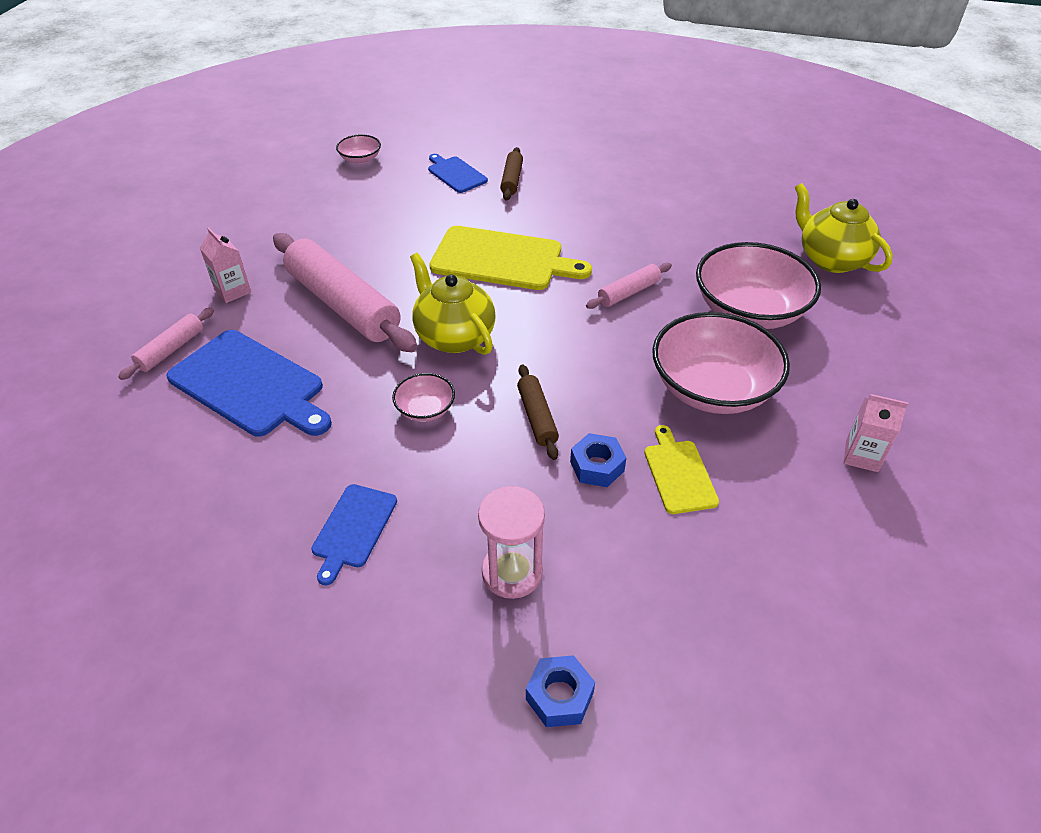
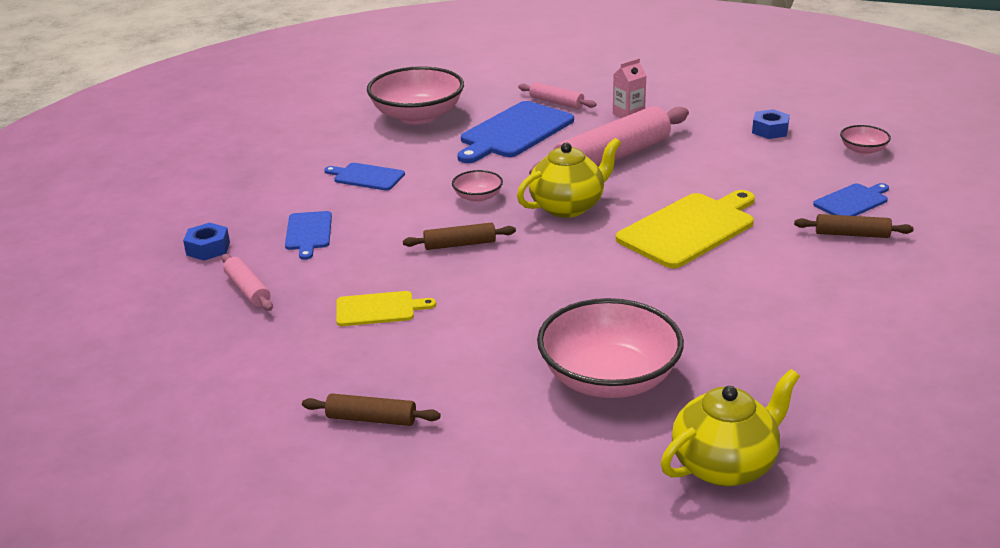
camera: 95 degrees right, 15 degrees down
yellow cutting board [429,226,592,290] -> yellow cutting board turned 150 degrees counterclockwise [616,190,755,268]
pink hourglass [478,486,545,599] -> blue cutting board [285,211,332,260]
blue nut [570,433,626,487] -> blue nut moved to [752,109,790,139]
pink rolling pin [586,263,672,309] -> pink rolling pin moved to [222,254,273,311]
pink bowl [652,312,790,414] -> pink bowl moved to [367,66,464,124]
pink carton [844,394,908,472] -> brown rolling pin [302,394,441,426]

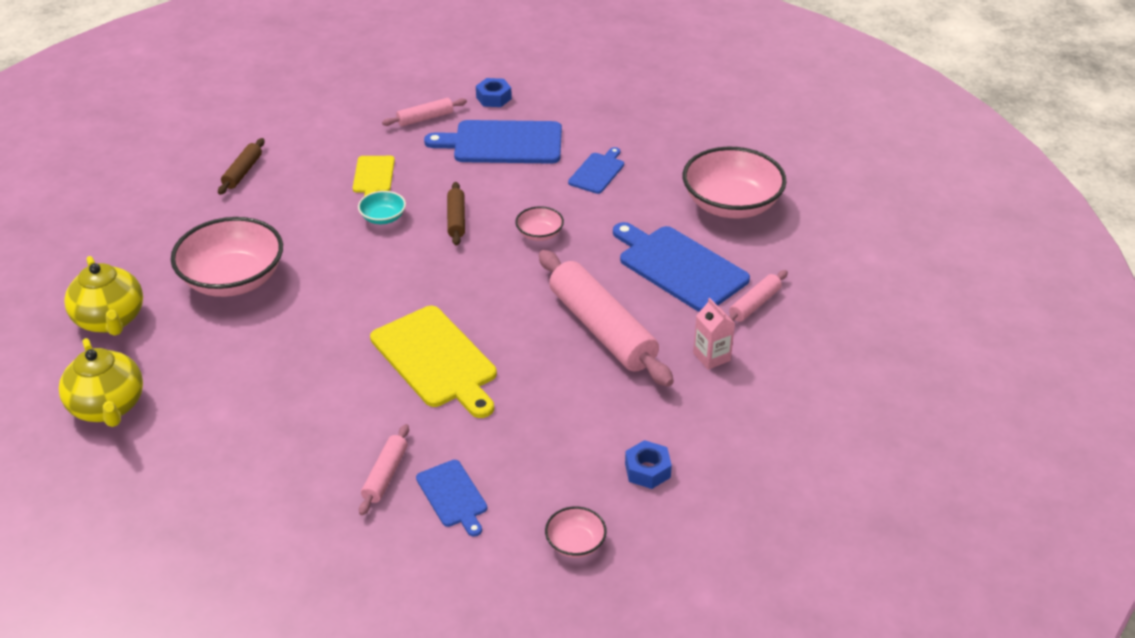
camera: 95 degrees right, 10 degrees up
blue cutting board [285,211,332,260] -> blue cutting board [424,120,562,164], size x1.85
yellow teapot [517,138,621,218] -> yellow teapot moved to [59,338,143,427]
brown rolling pin [794,214,914,238] -> pink rolling pin [359,424,409,515]
none -> turquoise bowl [358,191,406,224]

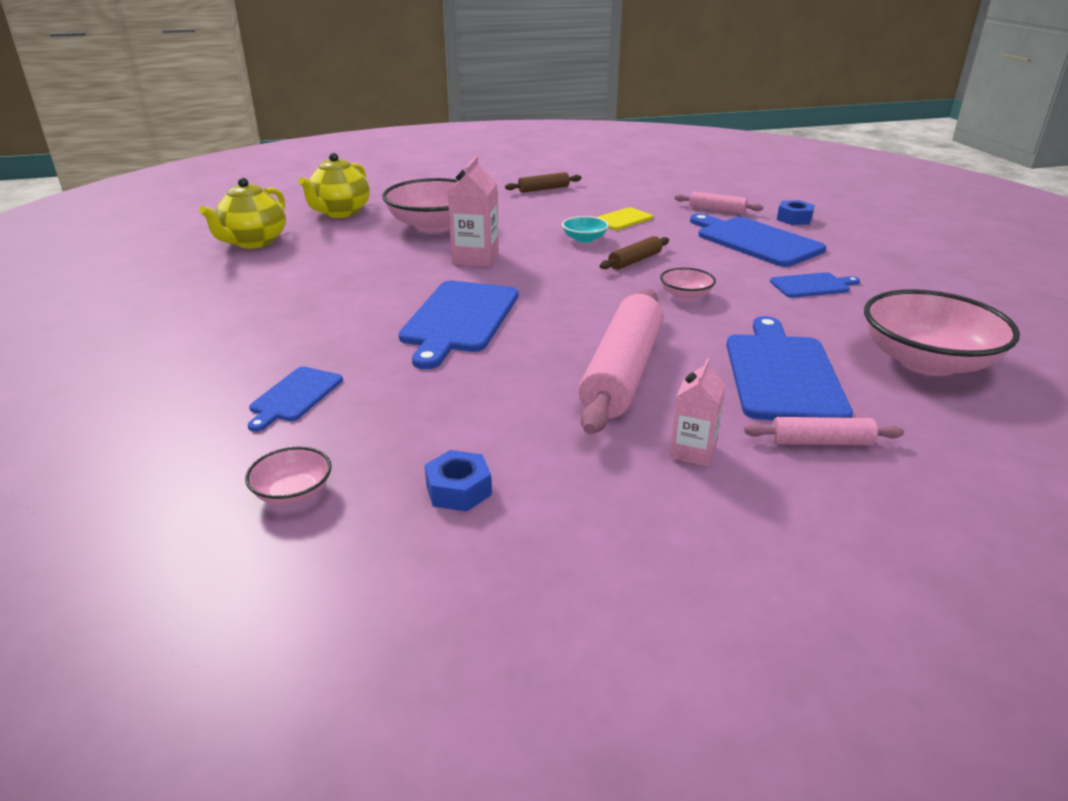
camera: 50 degrees right, 10 degrees down
pink rolling pin [359,424,409,515] -> none
yellow cutting board [370,306,497,418] -> blue cutting board [398,281,518,369]
none -> pink carton [448,156,499,267]

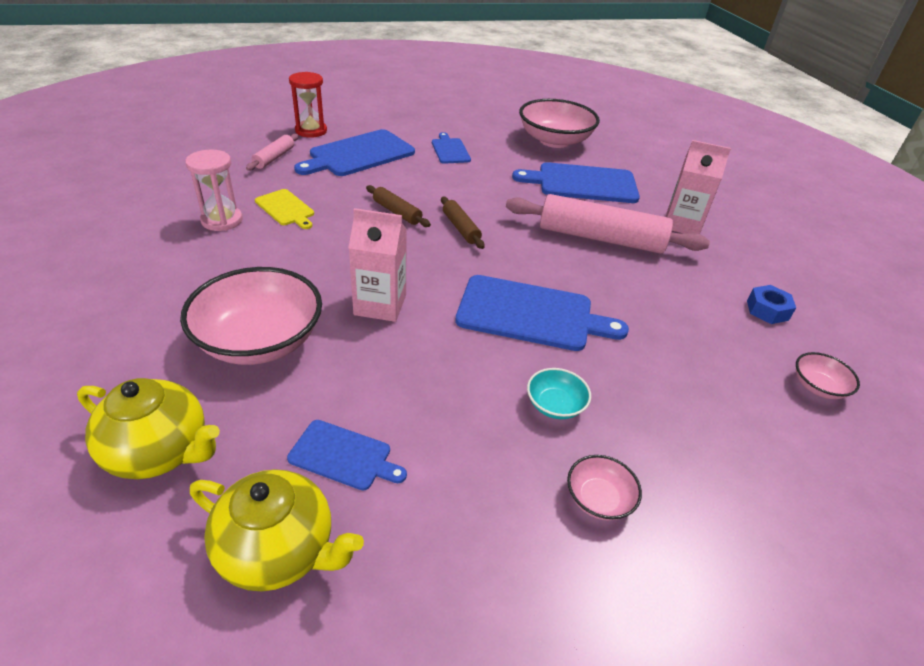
camera: 95 degrees left, 10 degrees up
blue cutting board [248,367,343,432] -> blue cutting board moved to [287,420,407,491]
brown rolling pin [505,172,581,193] -> brown rolling pin moved to [441,196,485,249]
turquoise bowl [562,216,609,243] -> turquoise bowl moved to [527,368,591,419]
pink bowl [660,268,716,300] -> pink bowl moved to [567,455,642,521]
pink carton [670,358,726,467] -> pink carton [666,140,731,234], size x1.53
pink rolling pin [744,417,904,445] -> none
blue nut [777,200,815,225] -> red hourglass [289,72,327,138]
none -> pink hourglass [185,150,243,231]

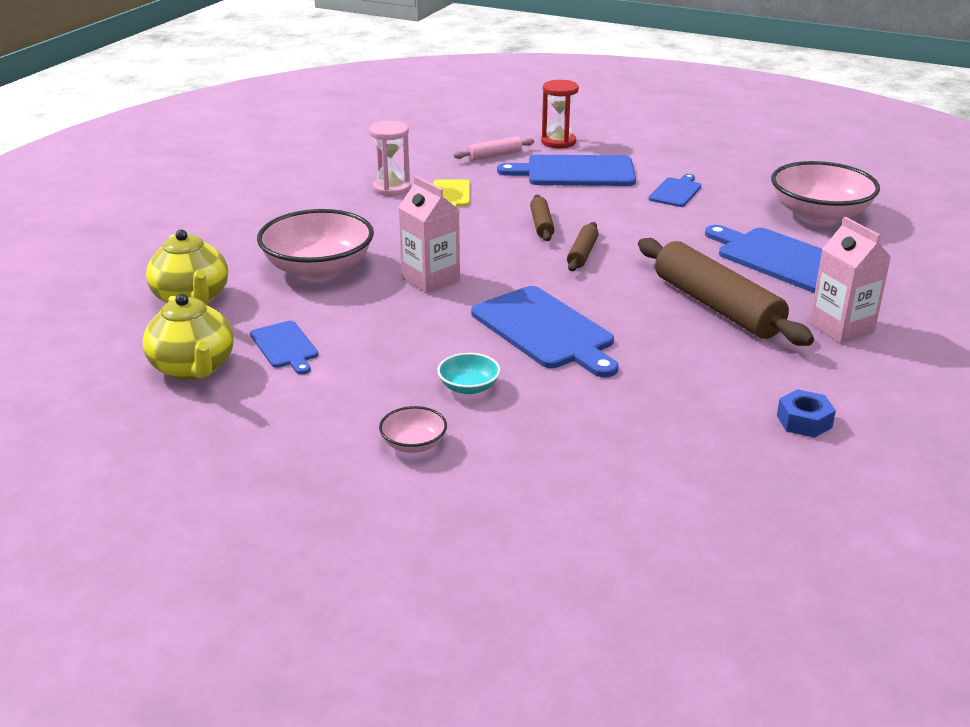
camera: 45 degrees right, 10 degrees down
pink rolling pin [506,194,710,254] -> brown rolling pin [638,238,814,346]
pink bowl [796,352,860,399] -> none

